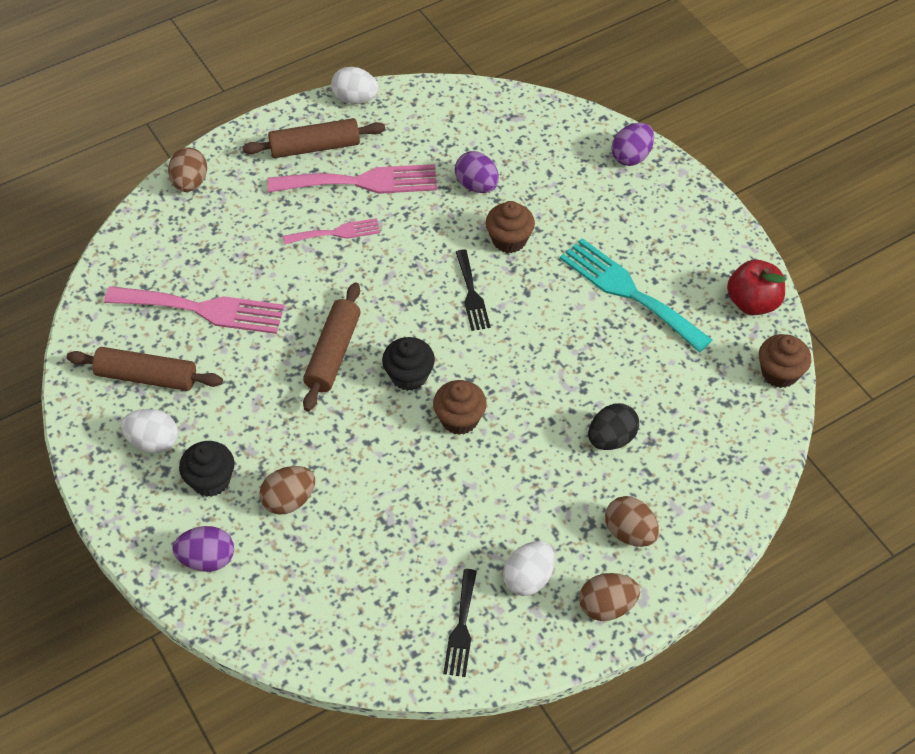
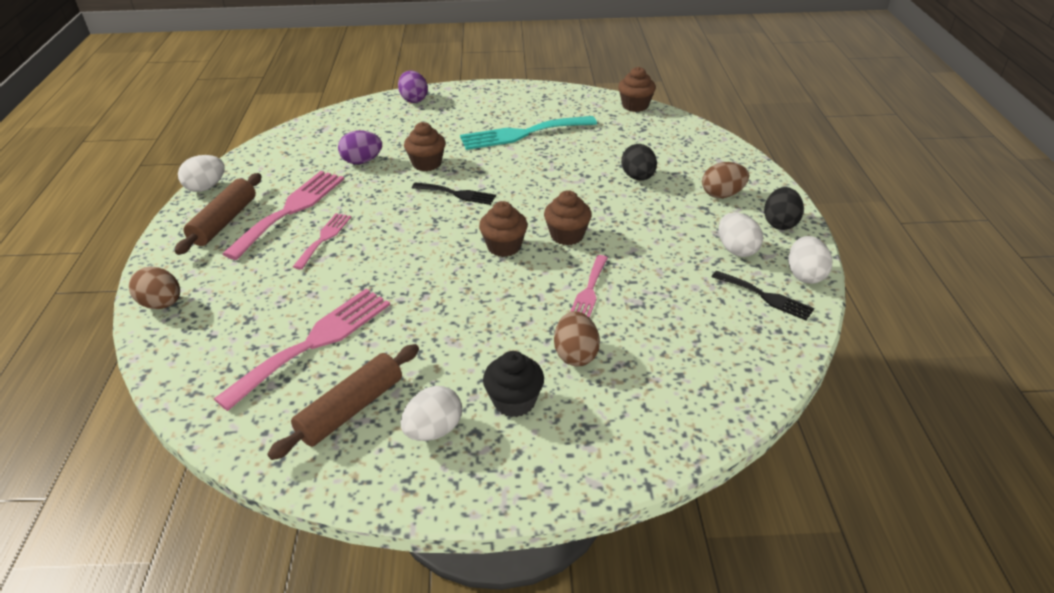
camera: 60 degrees left, 15 degrees down
purple egg [173,526,234,572] -> none
brown rolling pin [303,283,361,411] -> none
black cupcake [382,337,435,391] -> brown cupcake [479,201,528,257]
brown egg [579,573,640,621] -> black egg [764,187,804,230]
red apple [727,260,785,315] -> none
none -> pink fork [570,255,608,318]
none -> white egg [788,236,832,284]

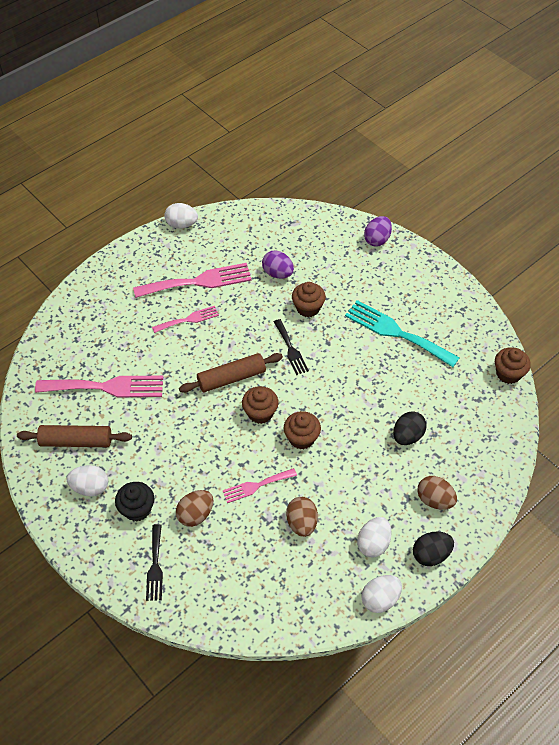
camera: 50 degrees right, 15 degrees up
brown egg [129,267,180,309] -> brown egg moved to [286,497,318,537]
brown rolling pin [175,173,262,255] -> brown rolling pin moved to [179,353,283,393]
black fork [712,271,814,320] -> black fork moved to [146,524,163,601]

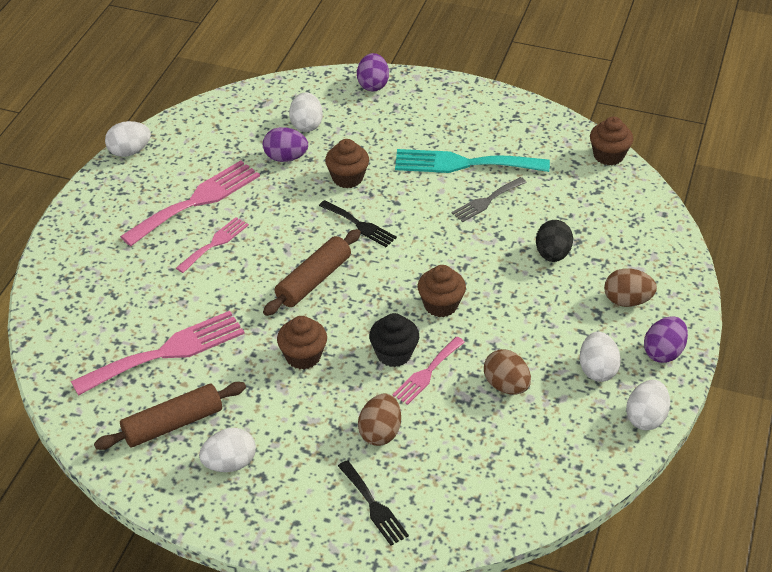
camera: 30 degrees left, 10 degrees down
black cupcake [115,482,154,522] -> black cupcake moved to [369,313,419,367]
brown cupcake [242,386,279,424] -> brown cupcake moved to [277,316,327,370]
black egg [413,532,454,566] -> purple egg [644,316,688,363]
none -> white egg [289,92,323,132]
none -> grey fork [452,177,527,222]

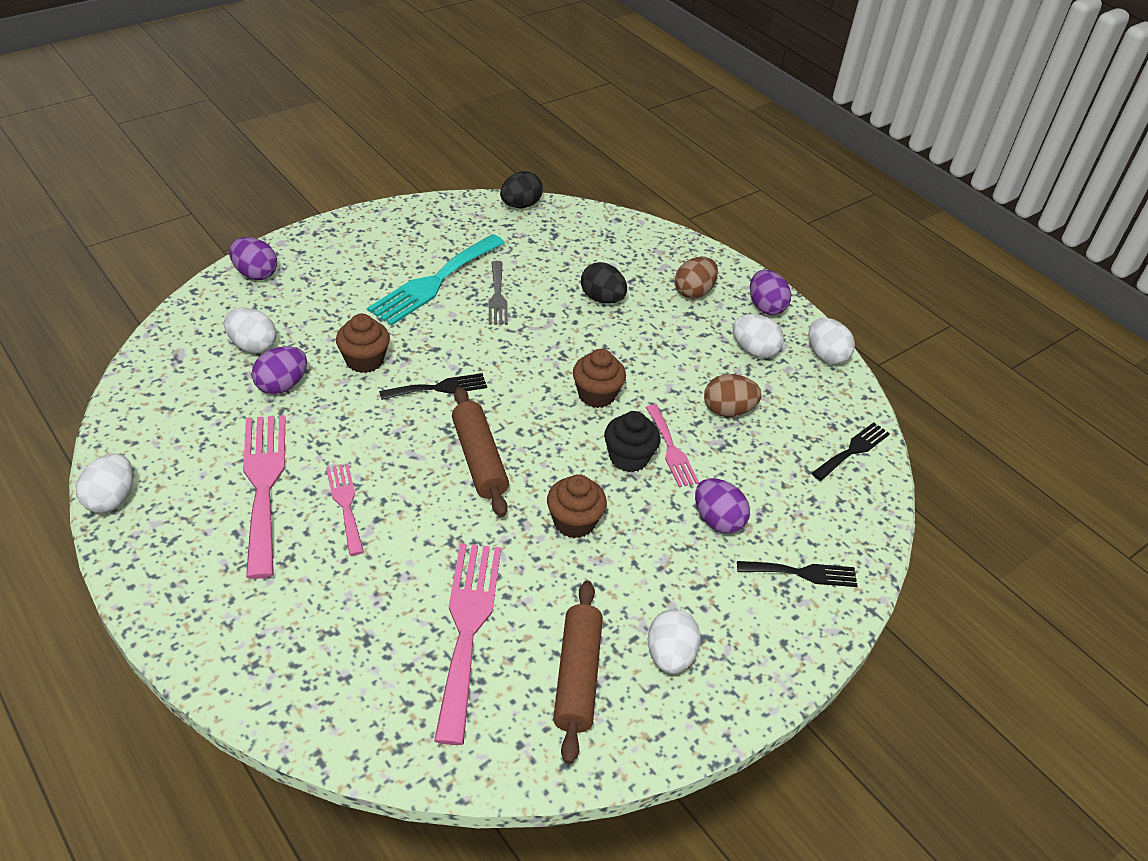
camera: 60 degrees left, 0 degrees up
brown egg [358,394,401,446] -> purple egg [695,478,750,533]
brown cupcake [590,117,633,165] -> black egg [500,171,543,208]
none -> black fork [812,422,890,481]

